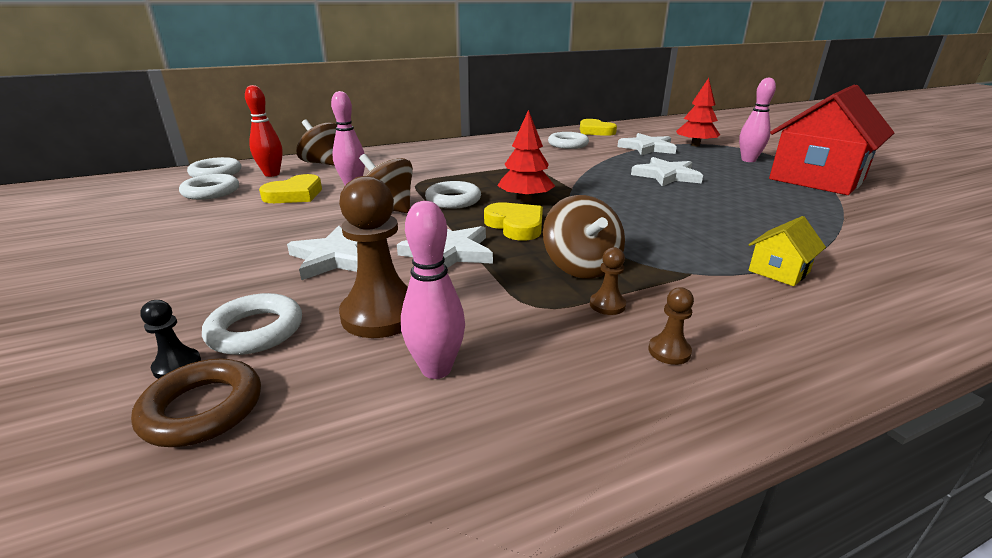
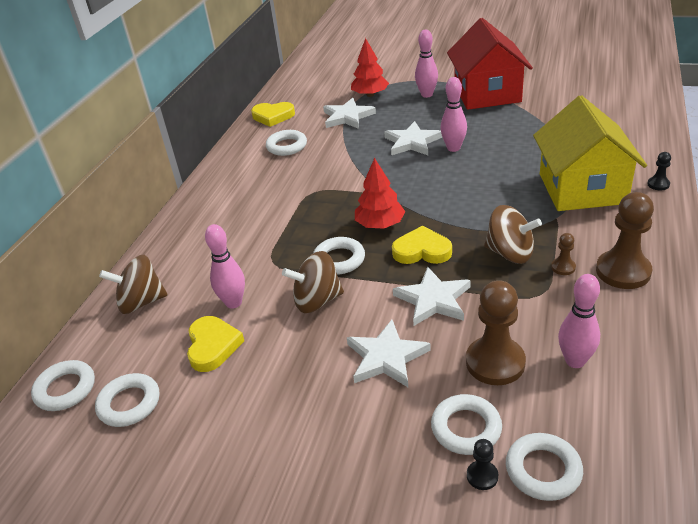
camera: 45 degrees left, 10 degrees up
brown ring [131,359,261,447] -> white ring [506,433,583,501]
red bowling pin [245,85,283,177] -> none
brown pawn [648,287,694,365] -> brown pawn [596,192,654,289], size x2.17
yellow house [749,216,826,286] -> yellow house [533,95,647,211], size x2.43
none -> pink bowling pin [440,77,467,152]
none -> black pawn [647,152,671,191]

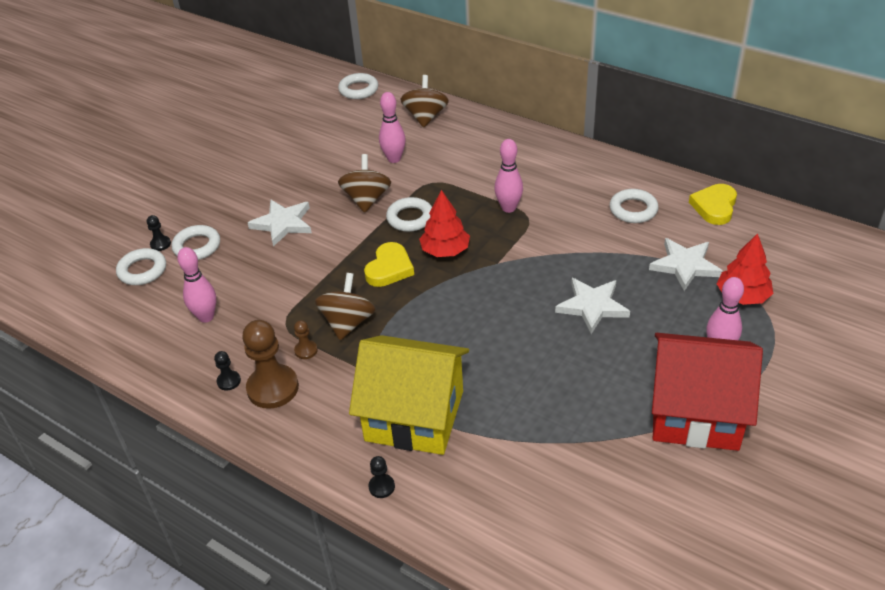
camera: 105 degrees right, 5 degrees up
white ring [95,373,159,427] -> none
yellow heart [187,316,244,372] -> none
white star [393,266,470,326] -> none
pink bowling pin [440,77,467,152] -> pink bowling pin moved to [494,139,523,213]
brown pawn [466,280,526,385] -> none
brown spinning top [484,205,542,264] -> brown spinning top turned 150 degrees clockwise [315,273,376,340]
none -> black pawn [214,351,241,391]

